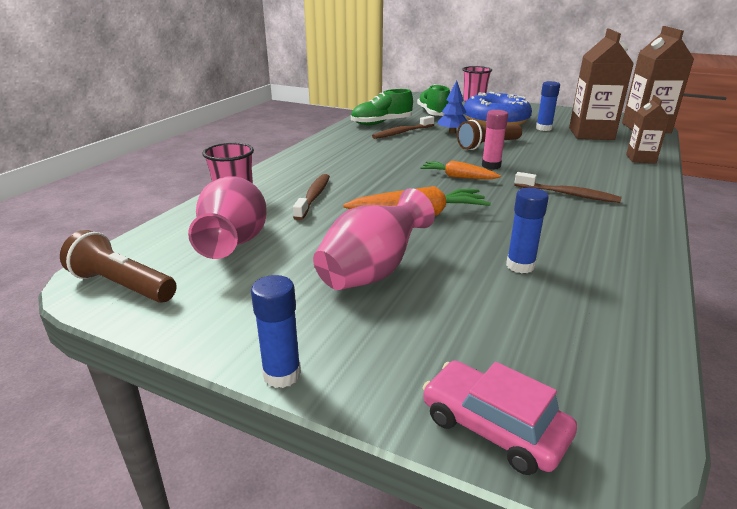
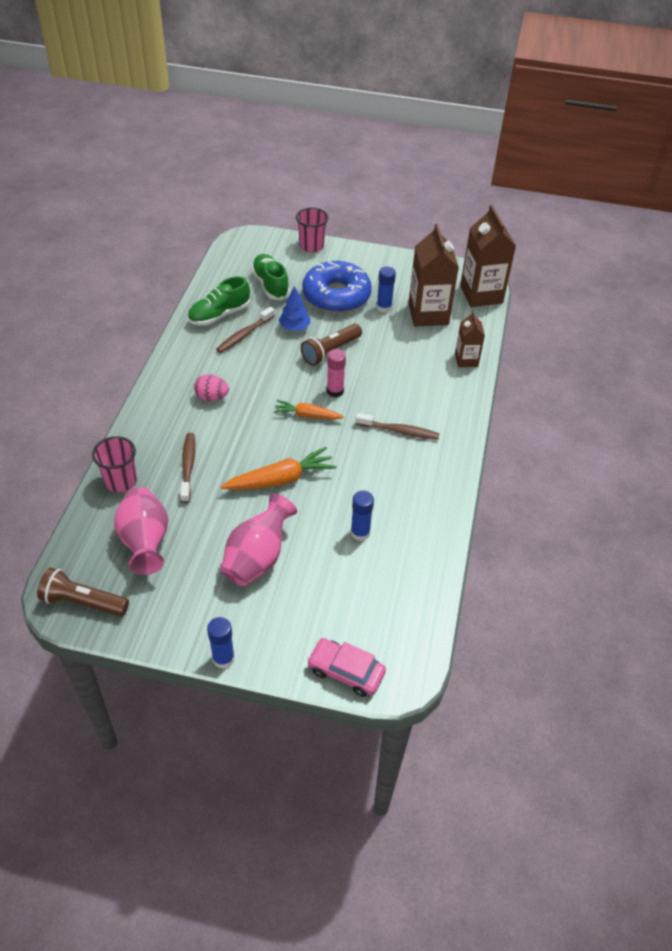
camera: 15 degrees left, 20 degrees up
none -> pink egg [194,374,229,401]

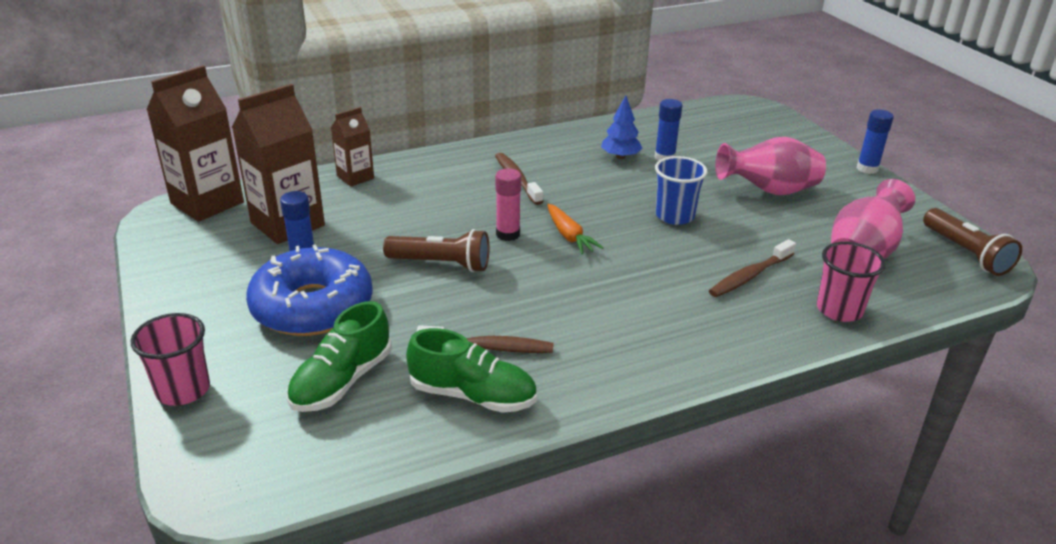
camera: 125 degrees left, 15 degrees down
pink egg [194,374,229,401] -> none
orange carrot [221,447,337,490] -> blue cup [655,156,707,225]
blue tree [278,286,310,331] -> blue tree moved to [601,96,642,159]
pink car [307,638,386,697] -> none

